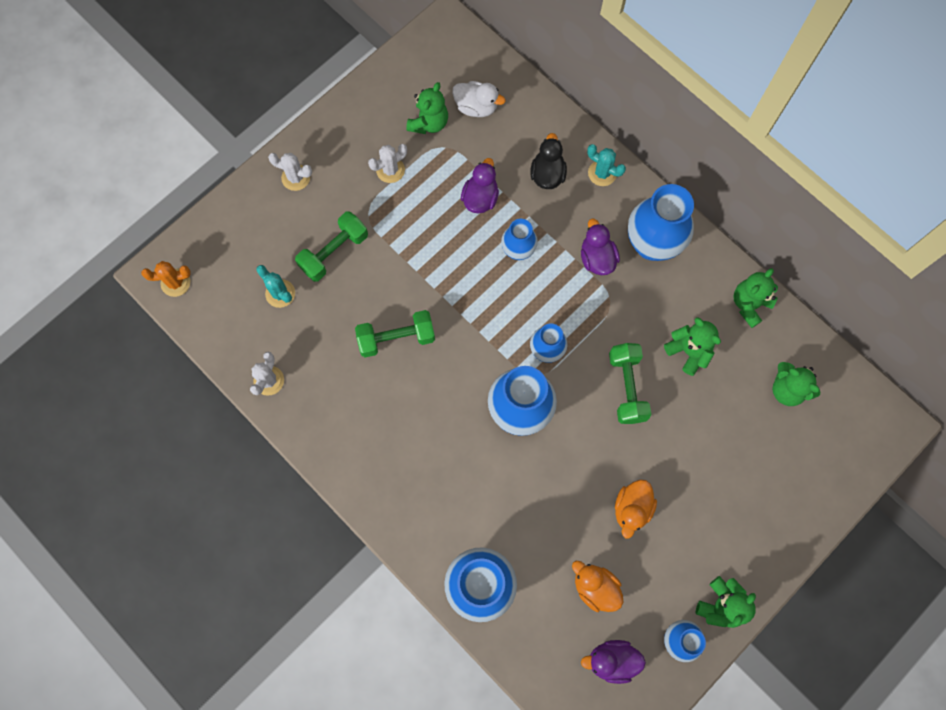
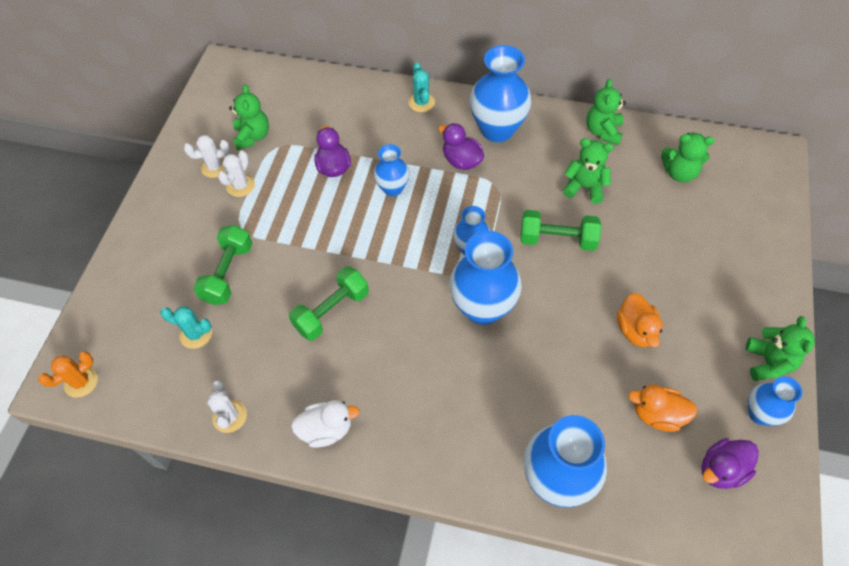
camera: 30 degrees left, 15 degrees down
white cactus [268,153,312,191] -> white cactus moved to [184,135,230,178]
white duck [452,81,506,117] -> white duck moved to [291,400,360,448]
black duck [530,133,567,189] -> none
turquoise cactus [587,144,626,186] -> turquoise cactus turned 75 degrees clockwise [408,62,435,112]
green dumbbell [609,343,651,424] -> green dumbbell turned 45 degrees counterclockwise [520,210,601,251]

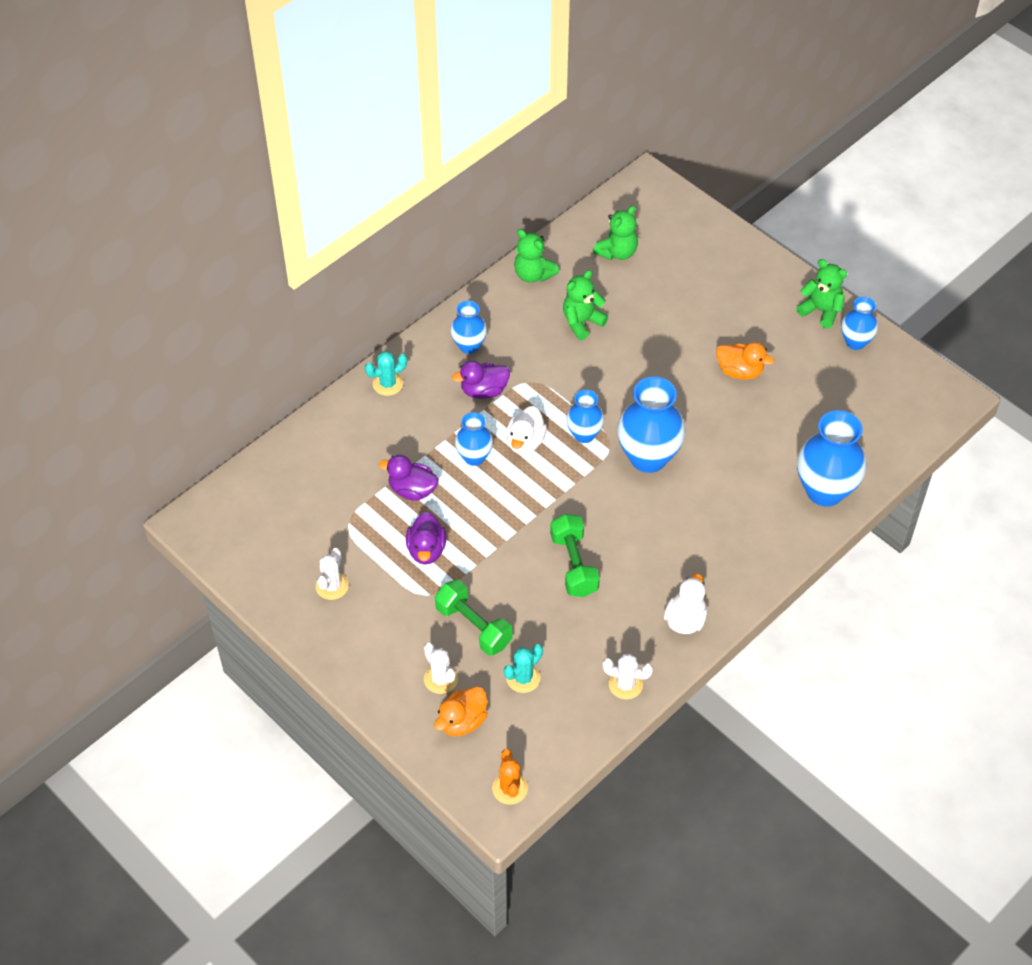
camera: 60 degrees left, 5 degrees down
white cactus [218,150,255,197] -> white cactus moved to [424,643,458,694]
green teddy bear [229,84,269,150] -> none
turquoise cactus [408,62,435,112] -> turquoise cactus turned 45 degrees counterclockwise [365,351,407,396]
blue vase [470,45,531,142] -> blue vase [450,300,487,354], size x0.57
green dumbbell [520,210,601,251] -> none
orange duck [628,384,698,432] -> orange duck moved to [434,686,488,736]
purple duck [701,438,759,489] -> purple duck moved to [406,512,446,565]
none -> white duck [506,406,547,454]

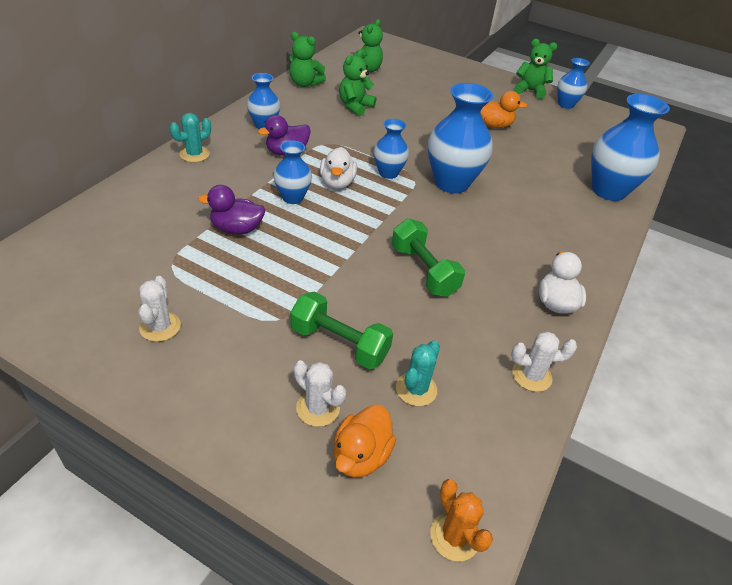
camera: 20 degrees left, 10 degrees down
purple duck [406,512,446,565] -> none

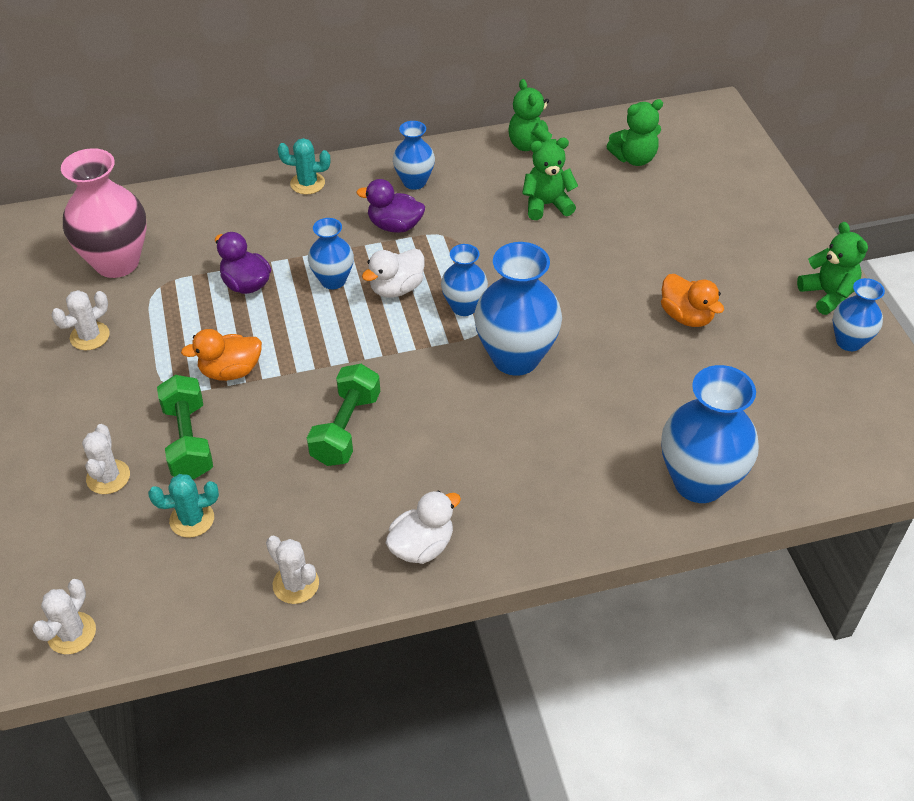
camera: 50 degrees right, 5 degrees up
orange duck [334,404,396,478] -> orange duck moved to [181,329,262,381]
orange cactus [430,479,493,561] -> white cactus [32,579,96,654]
none -> pink vase [61,148,146,278]

